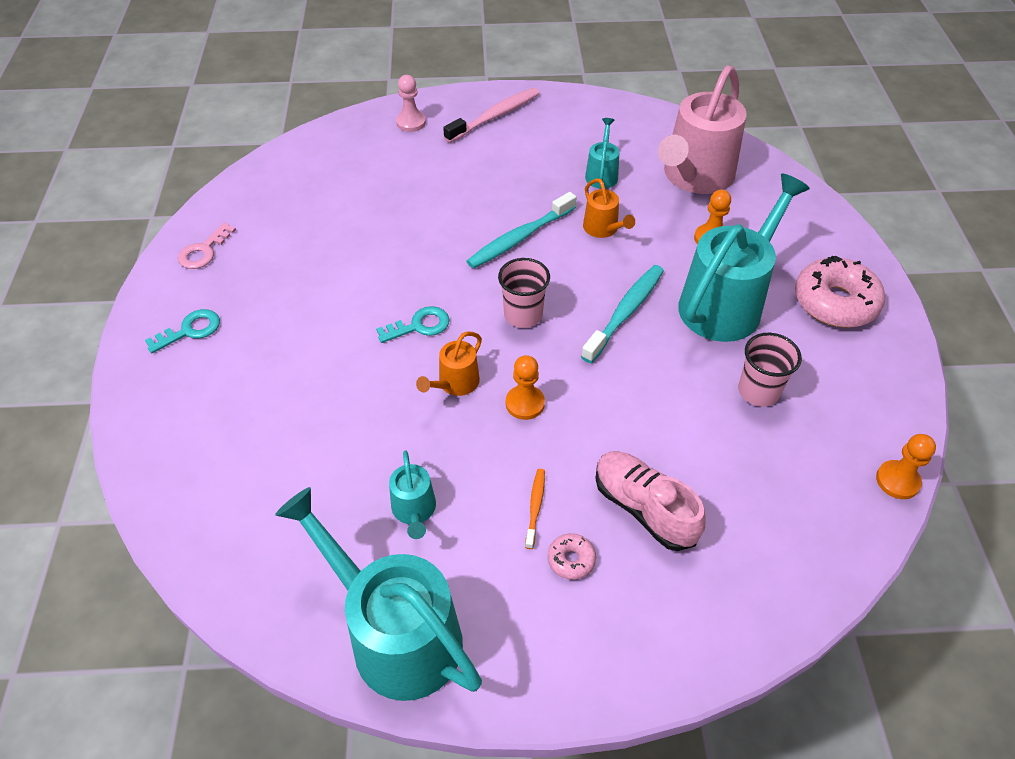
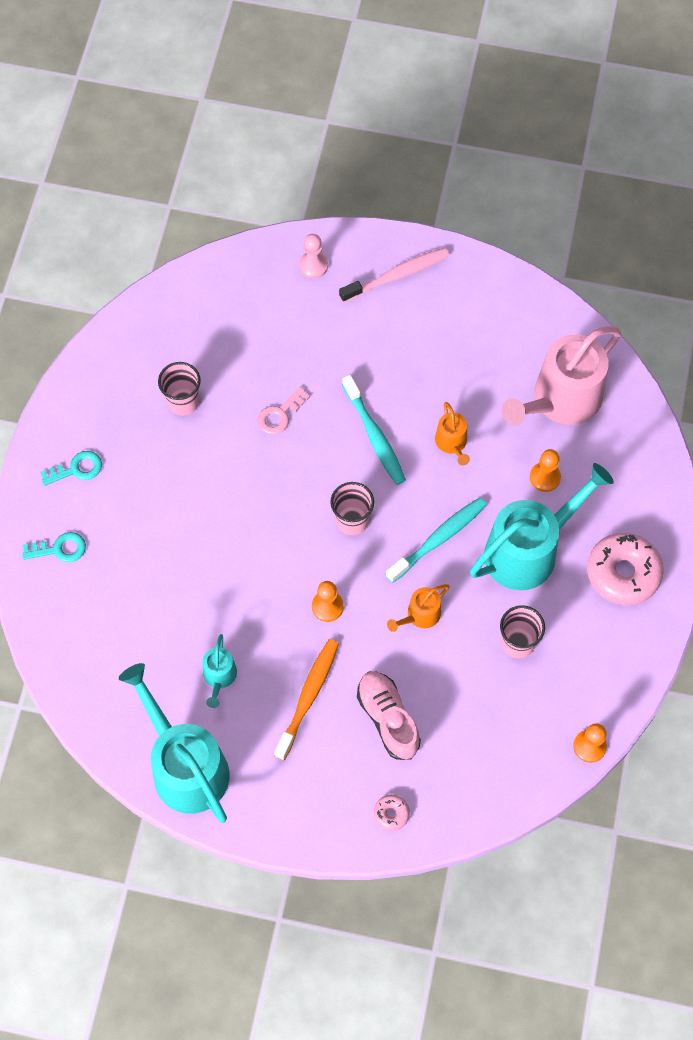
camera: 15 degrees right, 15 degrees up
pink key [178,223,236,269] -> pink key moved to [258,387,310,434]
turquoise key [376,306,449,343] -> turquoise key moved to [22,532,86,562]
orange watering can [416,331,482,396] -> orange watering can moved to [387,584,450,632]
turquoise toothbrush [466,192,577,269] -> turquoise toothbrush turned 90 degrees counterclockwise [342,375,406,485]
orange toothbrush [525,469,545,549] -> orange toothbrush [274,639,339,760], size x1.95
pink donut [548,533,596,580] -> pink donut moved to [374,795,410,831]
turquoise watering can [585,118,619,189] -> none
none -> pink cup [158,362,201,416]

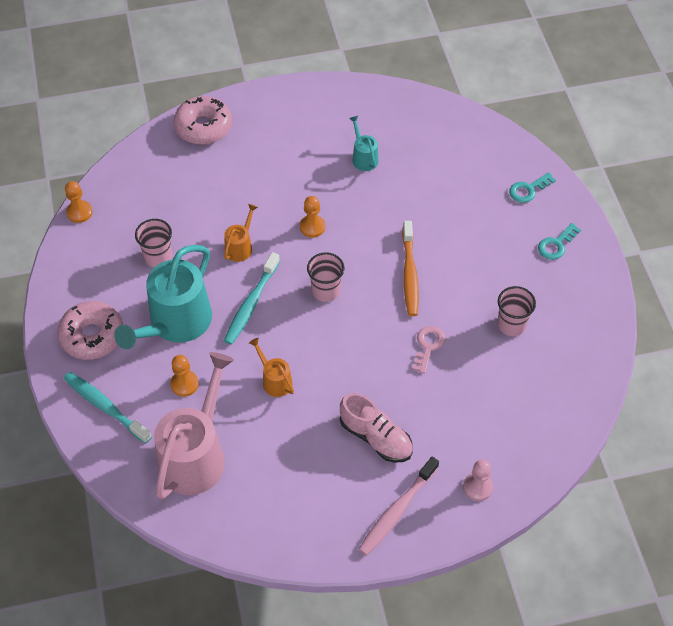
camera: 155 degrees right, 10 degrees down
turquoise watering can [119,663,229,823] -> none
orange toothbrush [274,639,339,760] -> orange toothbrush moved to [402,221,419,316]
turquoise toothbrush [342,375,406,485] -> turquoise toothbrush moved to [63,372,152,444]
pink shoe [357,671,421,760] -> pink shoe moved to [340,393,413,463]
pink donut [374,795,410,831] -> pink donut [174,96,232,145], size x2.21

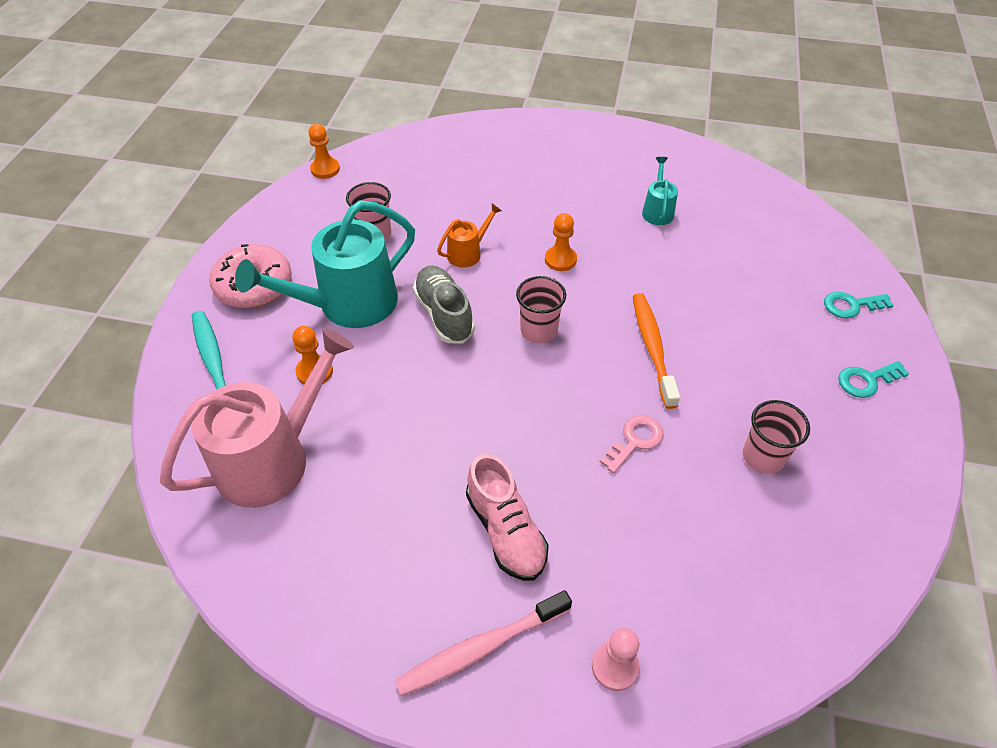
camera: 25 degrees right, 5 degrees down
pink donut [174,96,232,145] -> none
turquoise toothbrush [224,252,280,345] -> grey shoe [413,265,475,344]
orange watering can [249,338,294,397] -> none
orange toothbrush [402,221,419,316] -> orange toothbrush turned 150 degrees clockwise [633,293,680,409]

